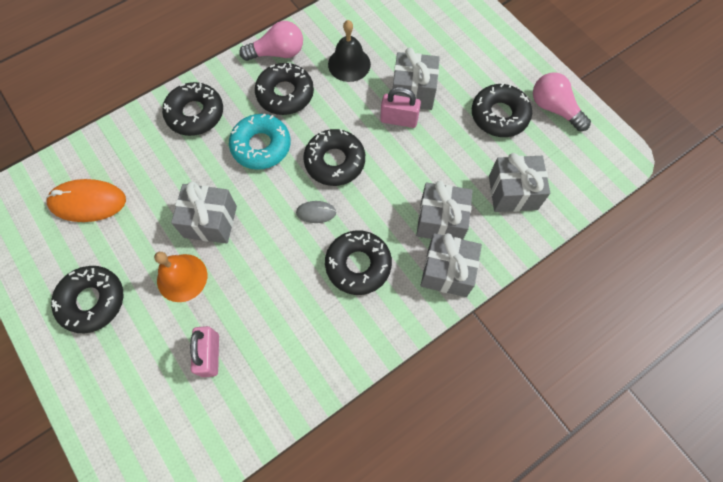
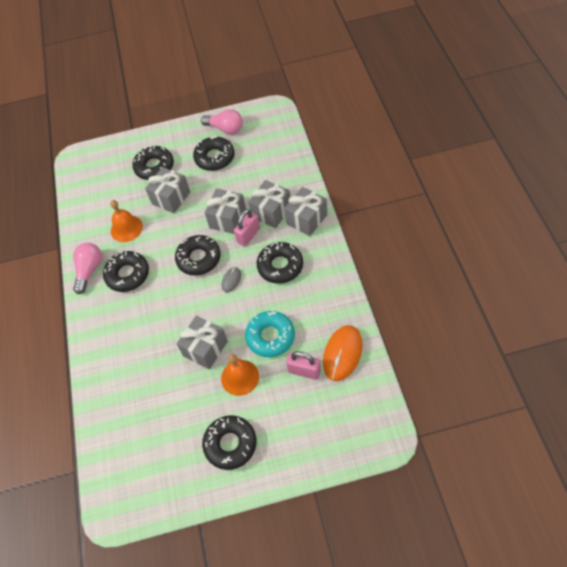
camera: 60 degrees left, 10 degrees down
orange mouse [46,179,126,222] -> orange mouse moved to [323,325,363,381]
black donut [162,82,223,136] -> black donut moved to [132,146,174,180]
turquoise donut [229,114,291,170] -> turquoise donut moved to [245,311,295,357]
black bell [328,20,371,82] -> orange bell [110,200,143,242]
pink padlock [380,87,421,128] -> pink padlock moved to [234,209,260,247]
grey gift [489,153,550,212] -> grey gift moved to [205,189,246,234]
pink light bulb [533,72,591,131] -> pink light bulb turned 135 degrees counterclockwise [201,109,243,135]

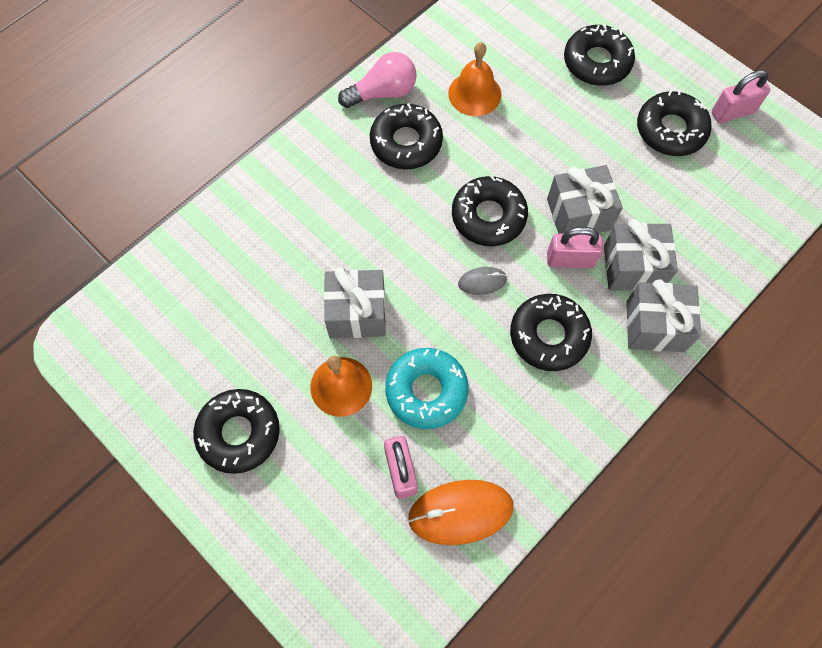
camera: 50 degrees right, 10 degrees up
grey gift [145,167,190,213] -> none
pink light bulb [201,109,243,135] -> pink padlock [712,70,770,123]

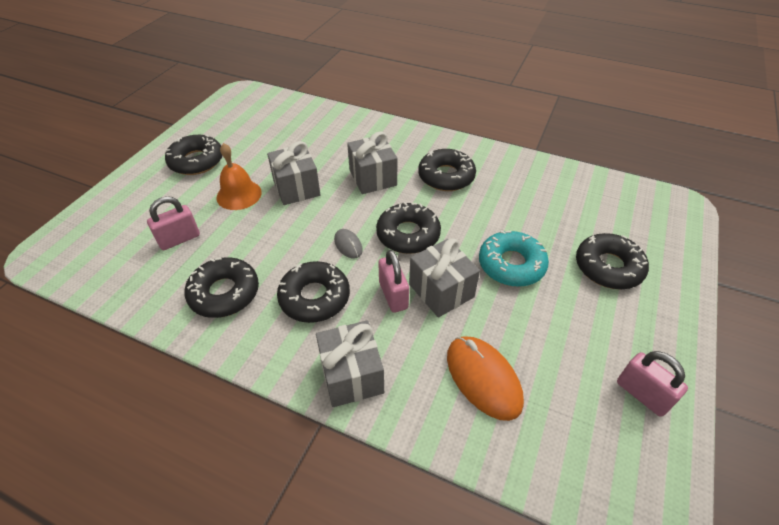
camera: 70 degrees right, 20 degrees down
pink light bulb [338,52,416,108] -> none
turquoise donut [385,348,469,429] -> turquoise donut moved to [479,230,549,287]
orange mouse [408,480,513,545] -> orange mouse moved to [447,336,524,421]
orange bell [448,42,501,116] -> none
grey gift [604,219,678,291] -> grey gift moved to [347,132,398,194]
black donut [637,90,712,156] -> black donut moved to [185,257,259,318]

